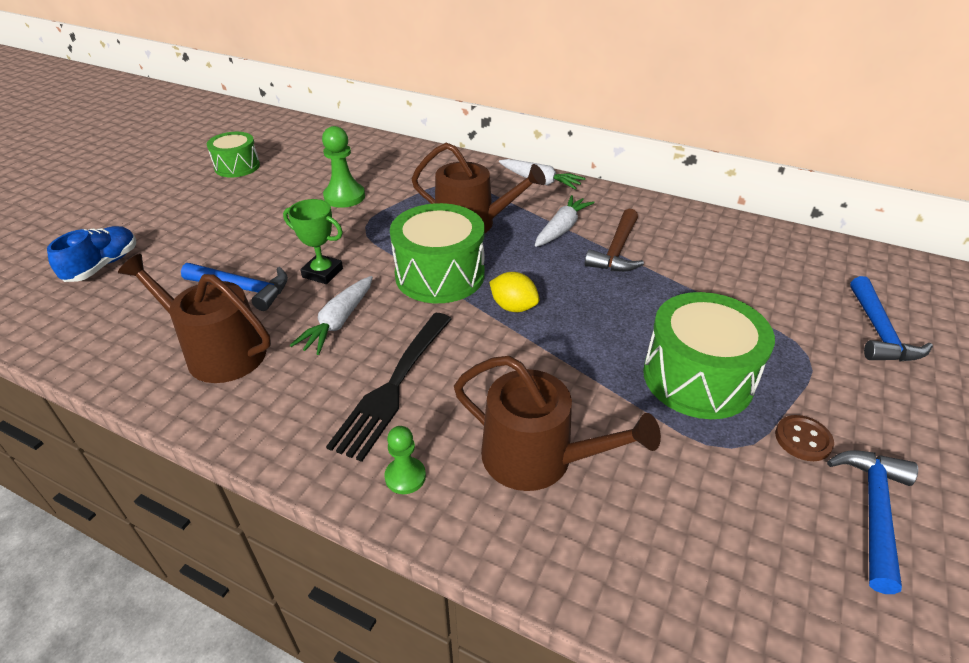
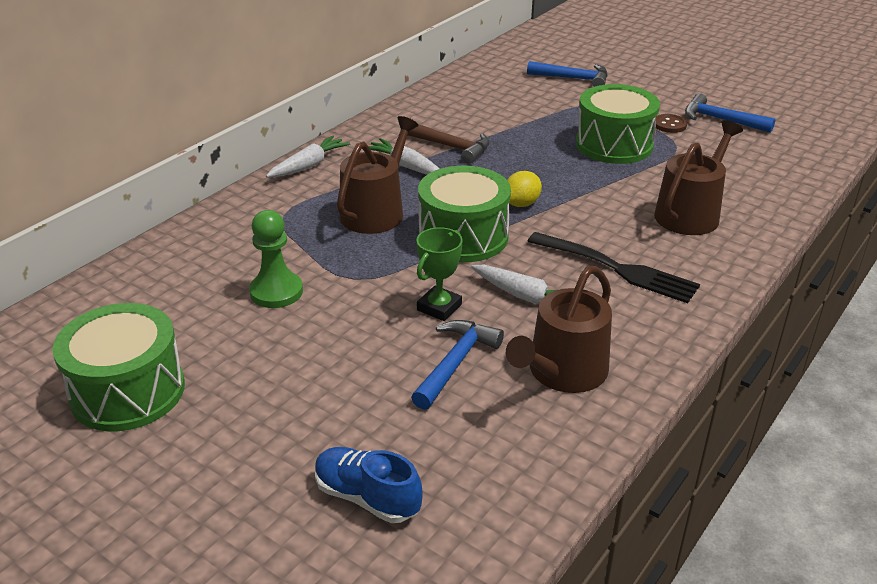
camera: 80 degrees left, 5 degrees down
green drum [207,132,260,177] -> green drum [52,303,185,431], size x1.61
green pawn [385,426,426,494] -> none

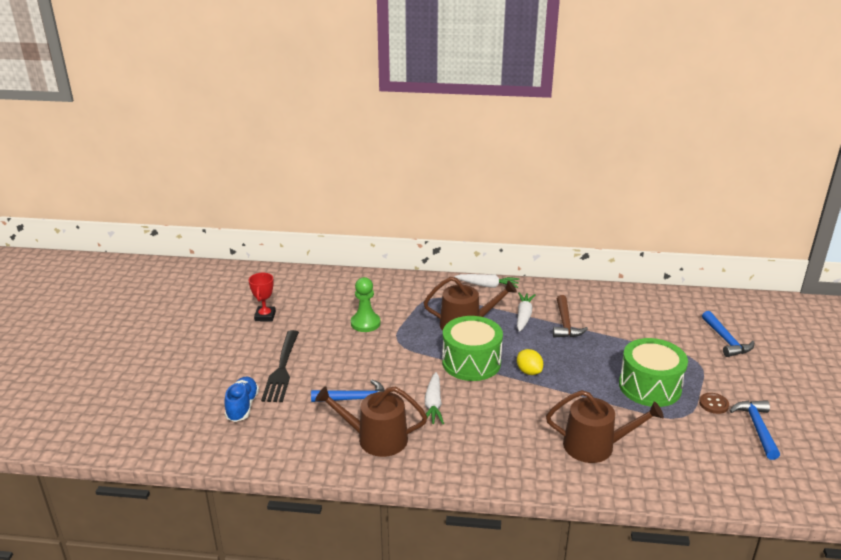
camera: 60 degrees right, 5 degrees down
green drum [52,303,185,431] -> red trophy [249,273,276,322]
green trophy [417,227,462,321] -> none
yellow lemon [507,171,542,207] -> yellow lemon turned 45 degrees clockwise [517,349,543,375]
black fork [527,232,700,303] -> black fork moved to [261,330,299,402]

